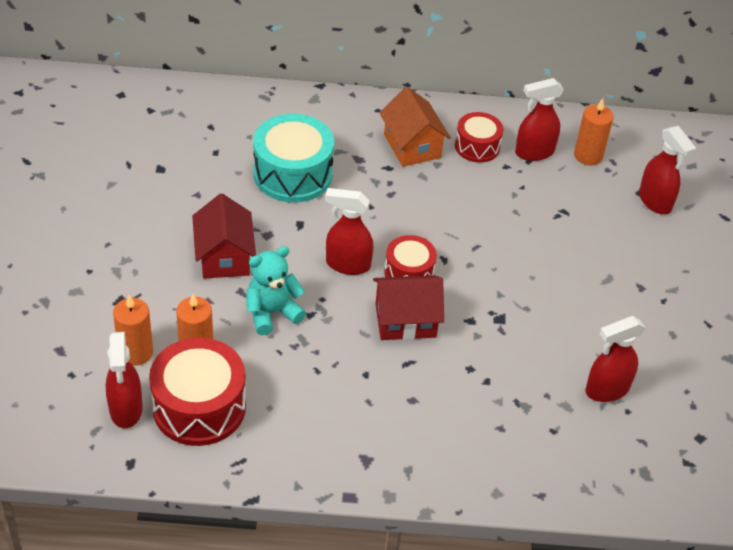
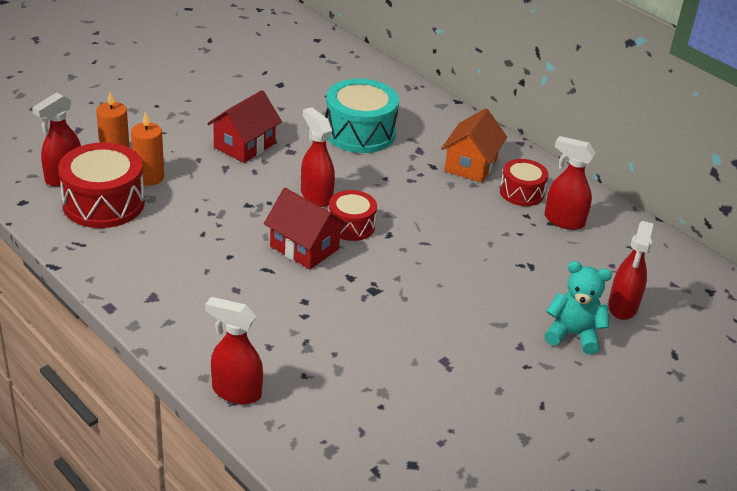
camera: 45 degrees right, 10 degrees down
turquoise teddy bear [246,246,306,335] -> turquoise teddy bear moved to [545,261,612,355]
orange candle [574,98,614,165] -> none
red spray bottle [586,316,646,402] -> red spray bottle moved to [205,297,263,404]

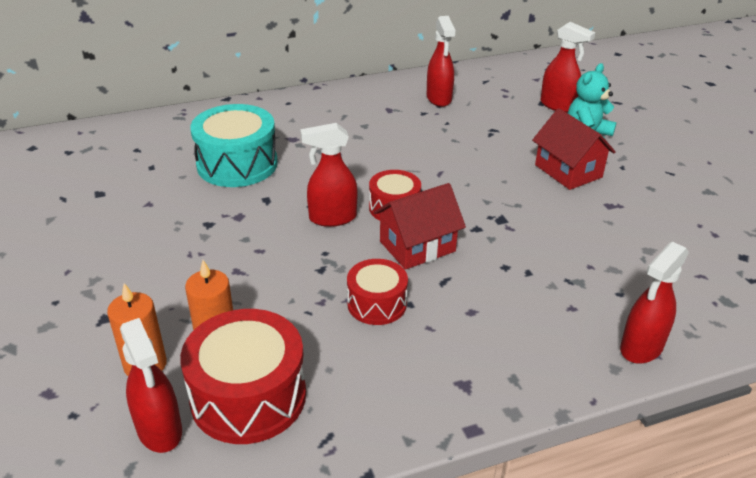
camera: 65 degrees left, 0 degrees up
red house [207,90,282,163] -> red house moved to [532,108,616,190]
orange house [441,108,507,183] -> none
red drum [500,159,549,206] -> red drum moved to [347,259,408,325]
red spray bottle [544,136,596,230] -> red spray bottle turned 60 degrees counterclockwise [427,16,455,107]

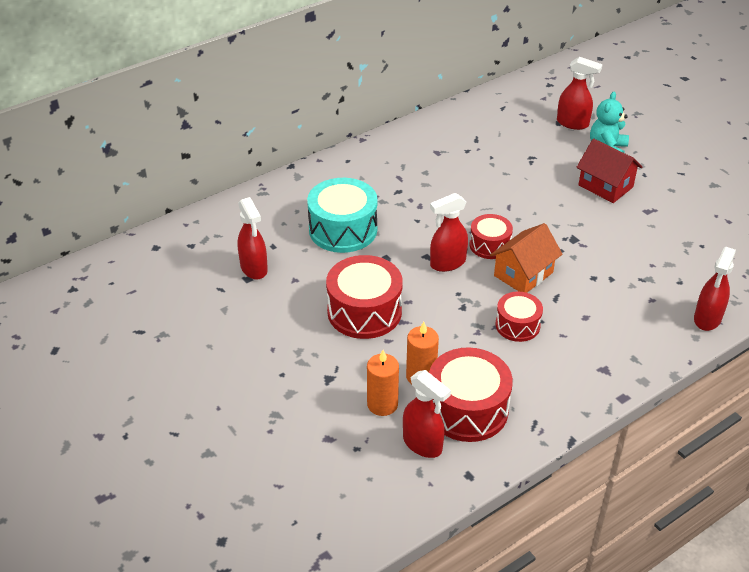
camera: 15 degrees left, 5 degrees up
red house [374,183,466,270] -> orange house [490,223,562,293]
red spray bottle [427,16,455,107] -> red spray bottle moved to [238,197,268,280]
none -> red drum [326,255,403,339]

